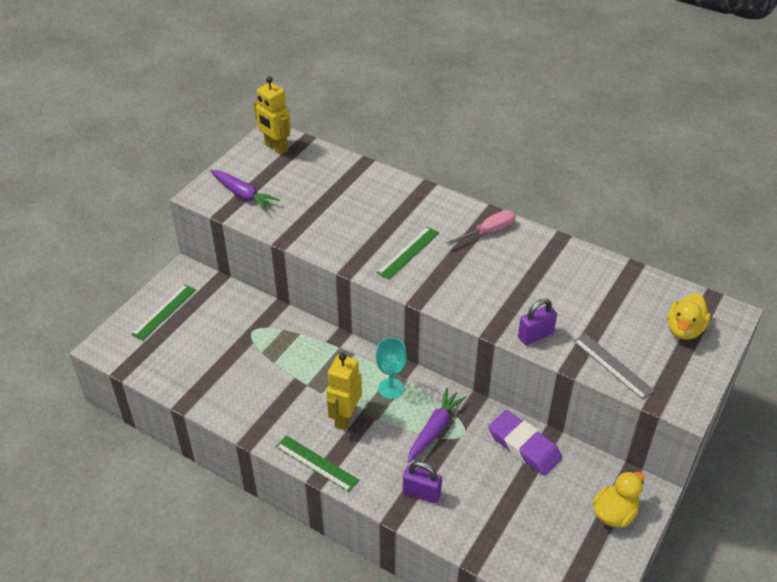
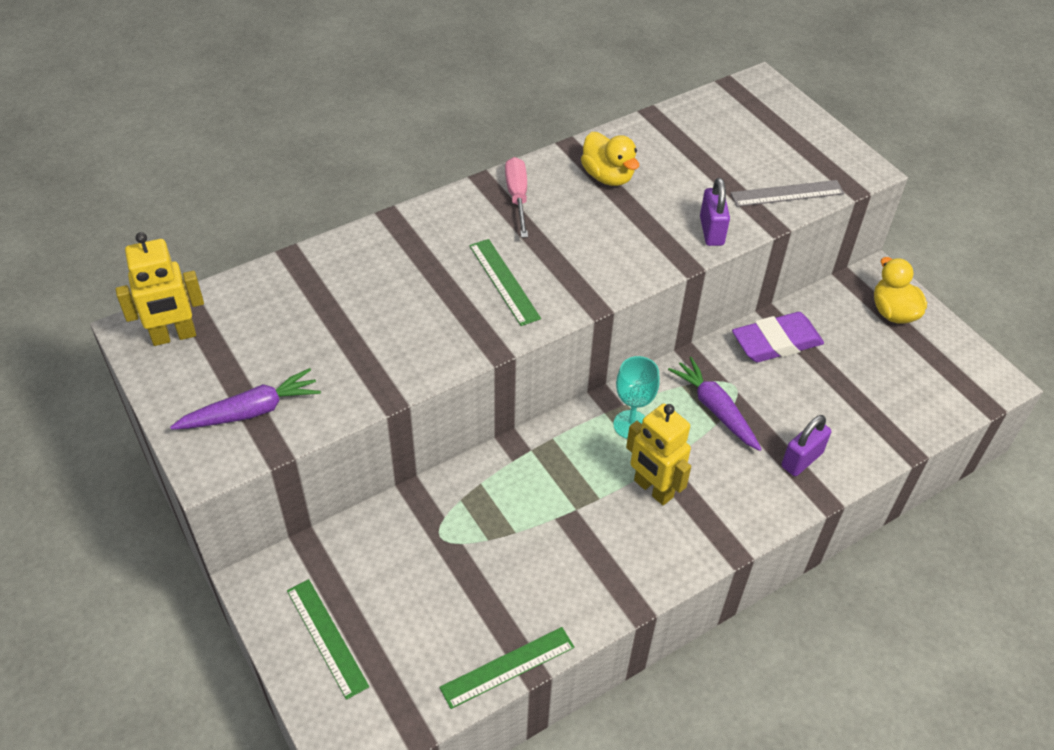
camera: 65 degrees left, 5 degrees up
green ruler [276,435,359,492] -> green ruler moved to [440,627,574,709]
yellow duck [668,293,711,340] -> yellow duck moved to [581,132,639,186]

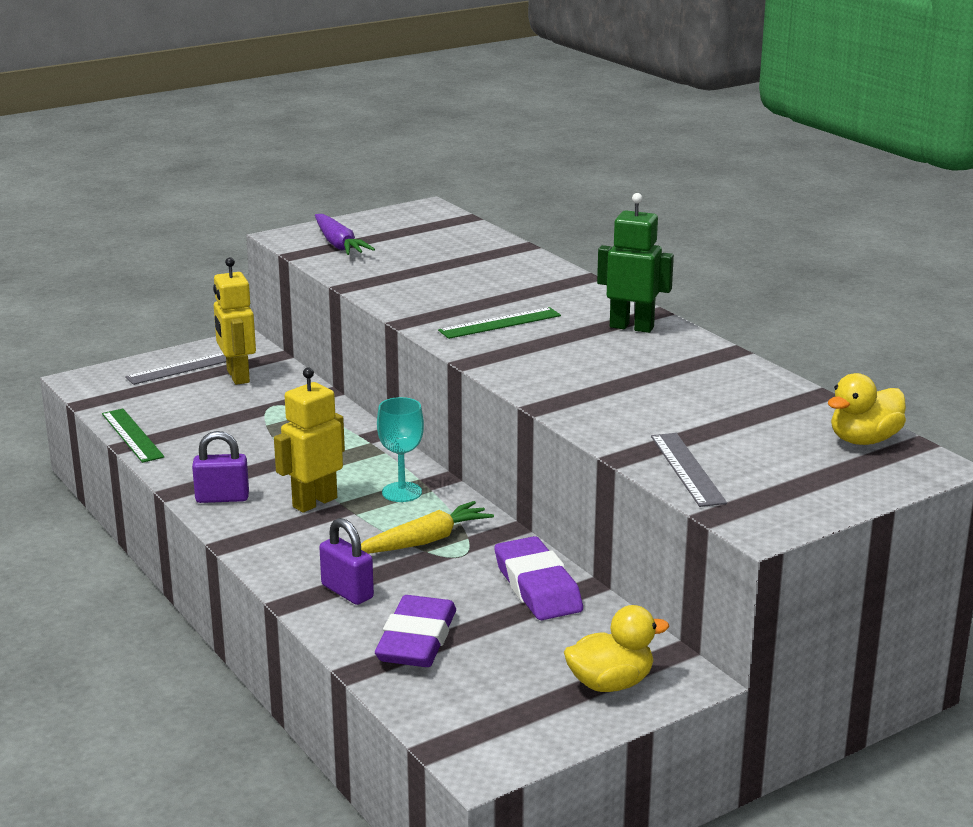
camera: 90 degrees right, 25 degrees down
yellow robot [116,232,204,346] -> yellow robot moved to [213,257,256,385]
green ruler [287,579,369,700] -> grey ruler [125,353,226,385]
pink screwdriver [505,157,528,238] -> green robot [597,193,674,333]
yellow duck [581,132,639,186] -> yellow duck moved to [828,373,906,445]
purple carrot [668,357,762,451] -> yellow carrot [361,501,494,554]
purple padlock [700,178,730,246] -> purple padlock moved to [192,431,249,503]
none -> purple eraser [375,595,456,667]

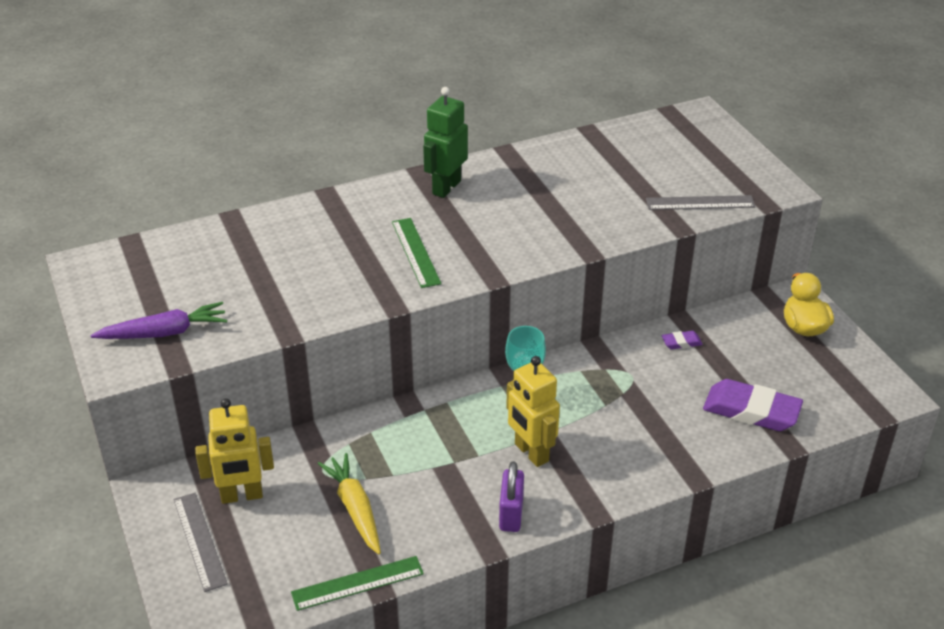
camera: 80 degrees left, 15 degrees up
purple padlock [319,518,374,605] -> none
yellow carrot [361,501,494,554] -> yellow carrot moved to [318,453,381,555]
purple eraser [494,536,583,620] -> purple eraser [661,331,703,349], size x0.46
yellow duck [828,373,906,445] -> none

